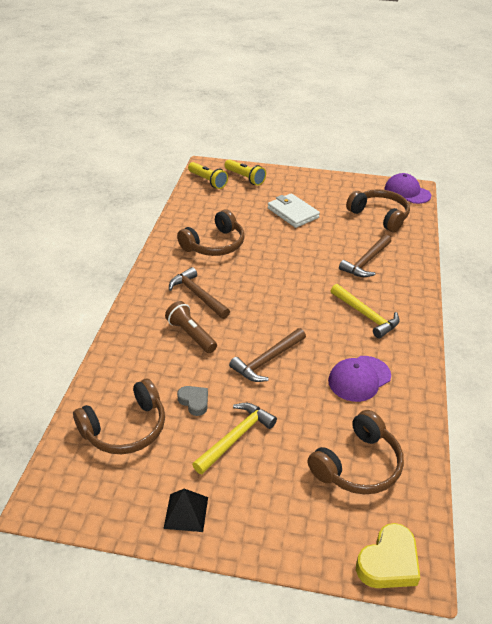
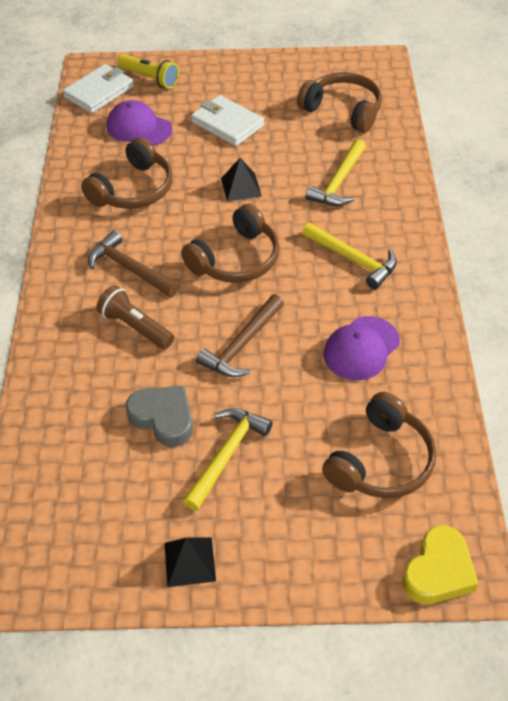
camera: 10 degrees left, 10 degrees up
brown headphones [73,379,165,454] -> brown headphones moved to [181,204,280,283]
grey heart [177,386,208,416] -> grey heart [126,386,193,447], size x1.58
yellow flashlight [188,162,228,189] -> white wallet [63,64,134,113]
brown hammer [339,235,391,277] -> yellow hammer [305,139,366,206]
purple cap [384,173,432,204] -> purple cap moved to [107,100,172,146]
none -> black pyramid [221,158,262,201]

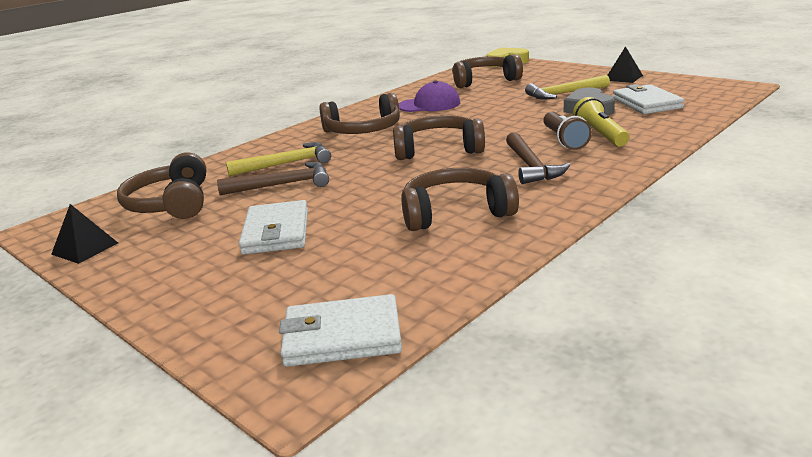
camera: 135 degrees left, 25 degrees down
purple cap [107,100,172,146] -> none
yellow flashlight [117,54,179,89] -> yellow flashlight moved to [573,97,629,147]
brown hammer [196,294,284,377] -> brown hammer moved to [217,162,329,195]
black pyramid [221,158,262,201] -> black pyramid moved to [51,204,118,264]
yellow hammer [302,223,397,289] -> brown headphones [319,93,400,134]
none -> white wallet [613,84,684,114]

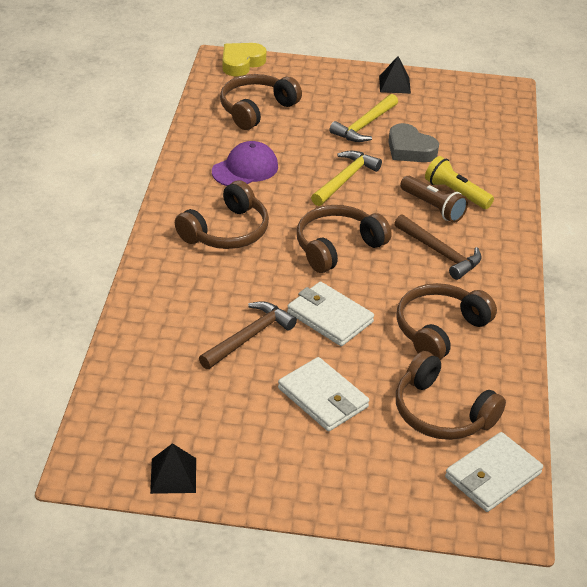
camera: 40 degrees left, 15 degrees up
brown headphones [117,152,207,219] -> brown headphones moved to [396,351,506,440]
yellow hammer [226,142,331,177] -> yellow hammer moved to [311,151,382,206]
white wallet [613,84,684,114] -> white wallet moved to [287,282,374,346]

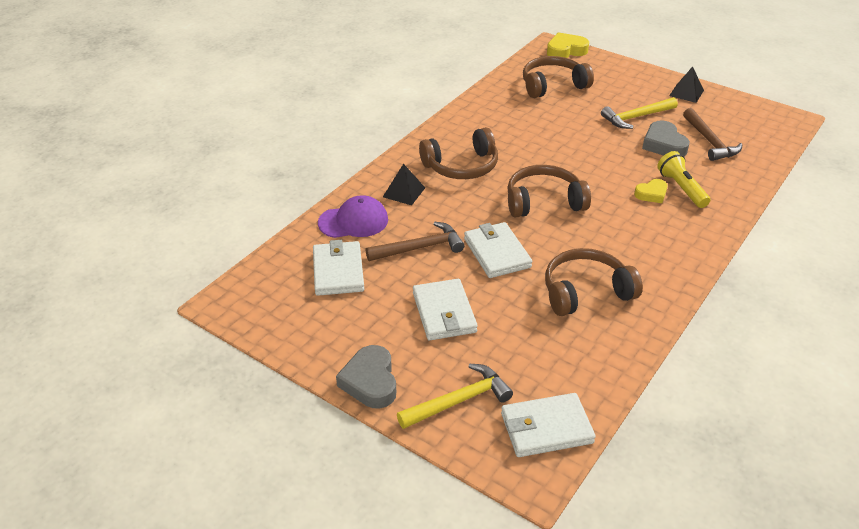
camera: 30 degrees right, 0 degrees up
black pyramid [150,443,196,494] -> black pyramid moved to [383,164,425,205]
purple cap [212,141,278,186] -> purple cap moved to [318,195,388,238]
yellow hammer [311,151,382,206] -> yellow hammer moved to [397,364,513,429]
brown hammer [394,214,481,280] -> brown hammer moved to [683,108,742,161]
brown headphones [396,351,506,440] -> none
brown flashlight [400,176,468,223] -> yellow heart [634,179,667,203]
none -> white wallet [313,240,364,296]
none -> grey heart [336,345,396,408]

